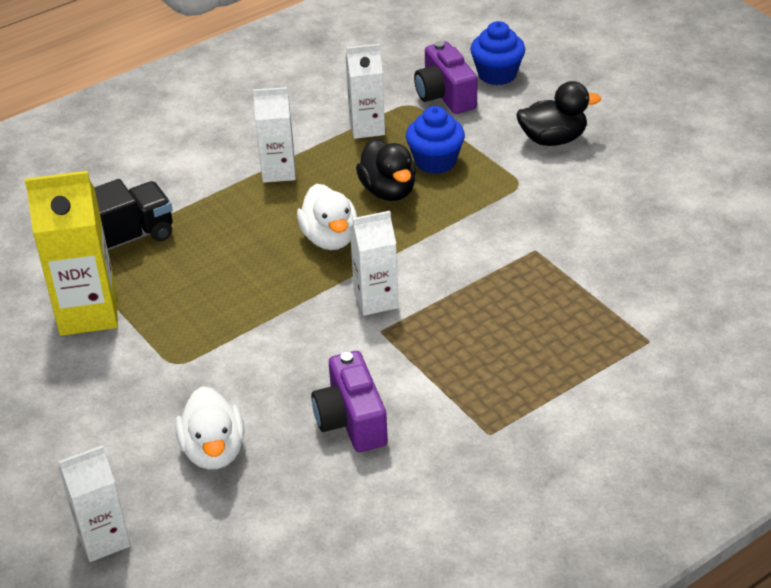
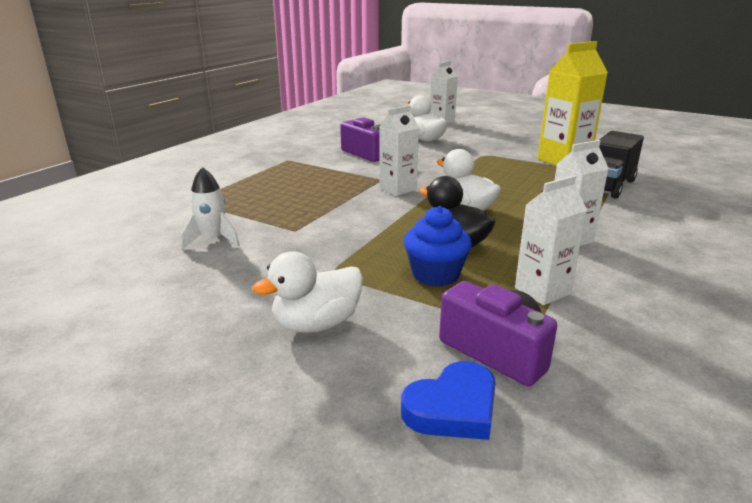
camera: 155 degrees right, 15 degrees down
blue cupcake [470,21,525,85] -> blue heart [401,361,496,440]
black duck [517,81,601,146] -> white duck [252,251,363,333]
none -> white rocket [181,167,240,249]

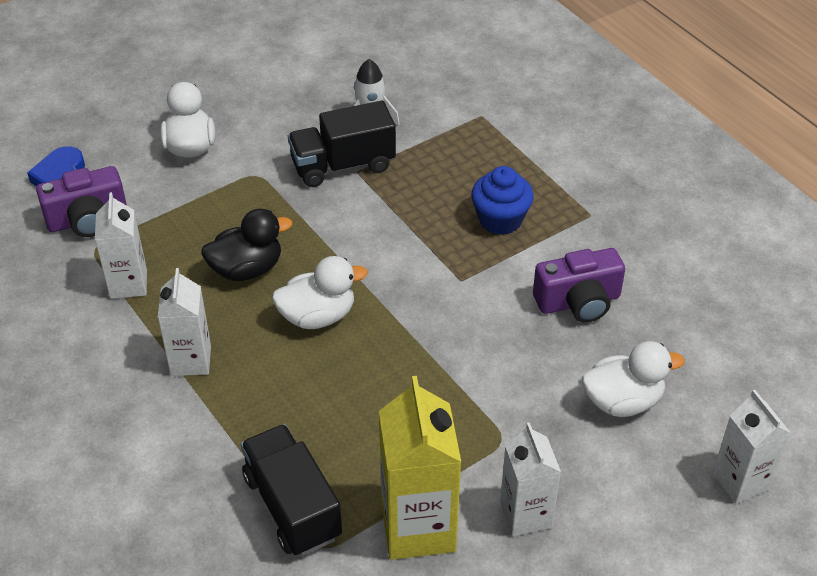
camera: 115 degrees right, 20 degrees up
white carton [379,105,419,196] -> white carton moved to [500,422,561,536]
blue cupcake [404,206,472,286] -> blue cupcake moved to [471,166,534,235]
none -> black truck [288,101,396,187]

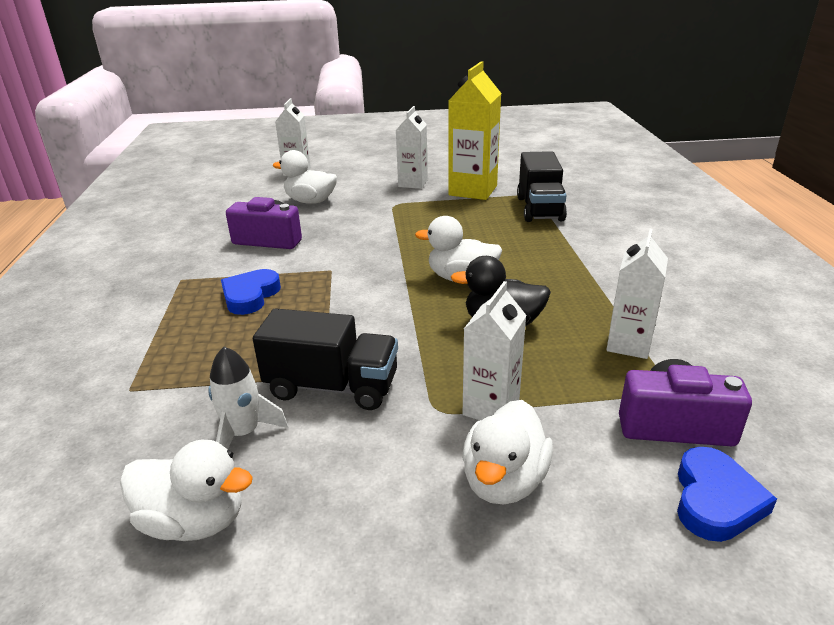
camera: 150 degrees left, 15 degrees down
white carton [158,268,211,376] -> white carton moved to [463,281,527,420]
blue cupcake [471,166,534,235] -> blue heart [221,269,281,315]
none -> white duck [120,440,253,541]

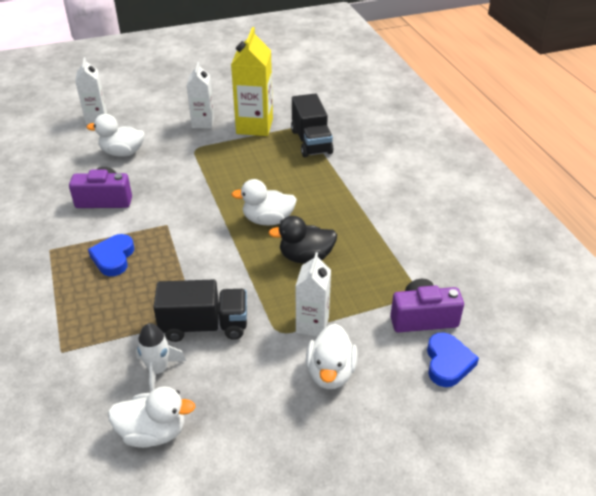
camera: 15 degrees left, 10 degrees up
white carton [606,229,668,359] -> none

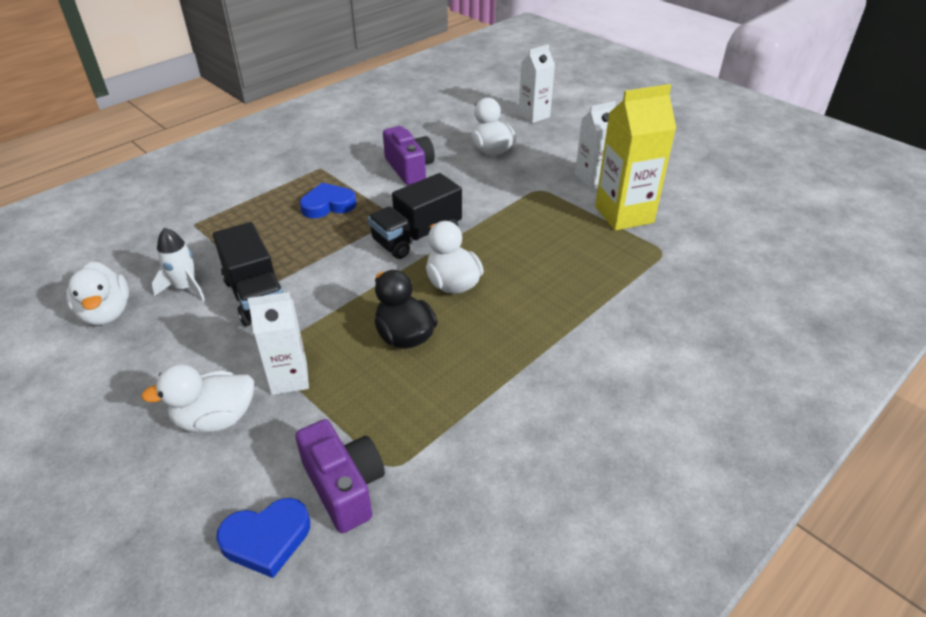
camera: 65 degrees right, 0 degrees up
black truck [291,93,334,157] -> black truck moved to [368,173,462,259]

